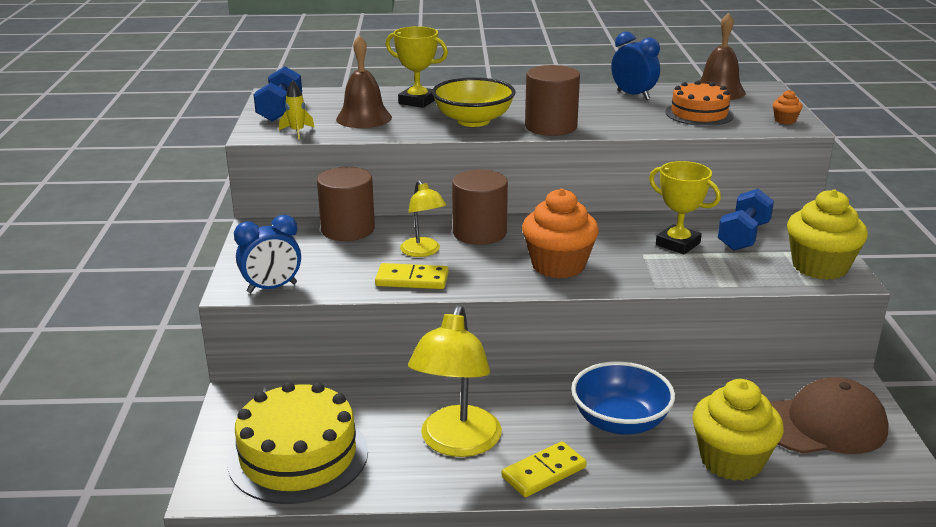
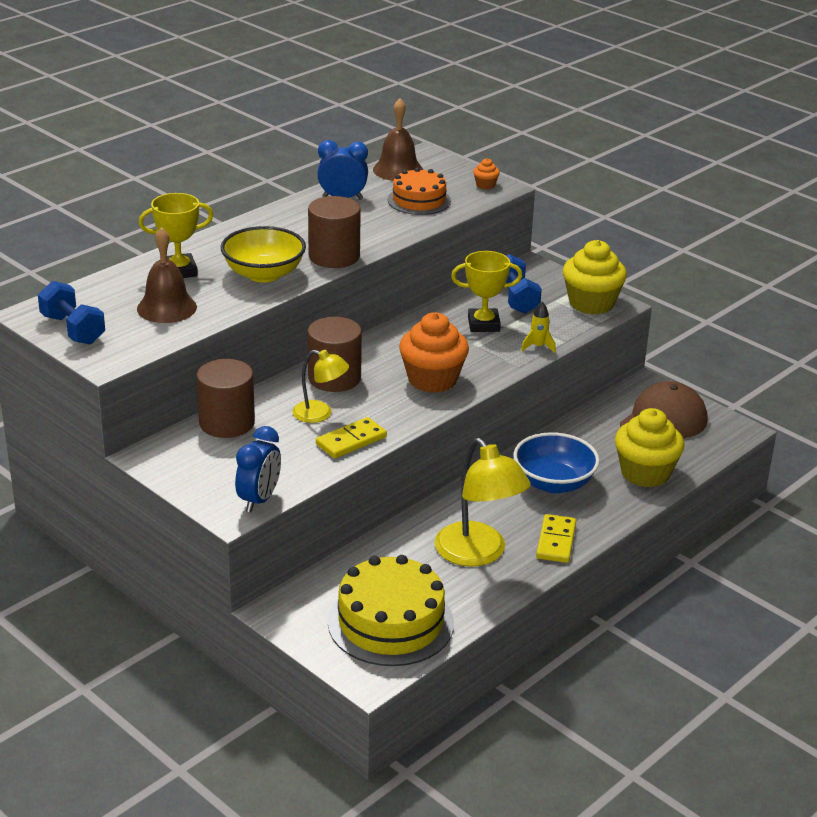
camera: 45 degrees left, 5 degrees up
yellow rocket [279,80,315,139] -> yellow rocket moved to [521,302,556,353]

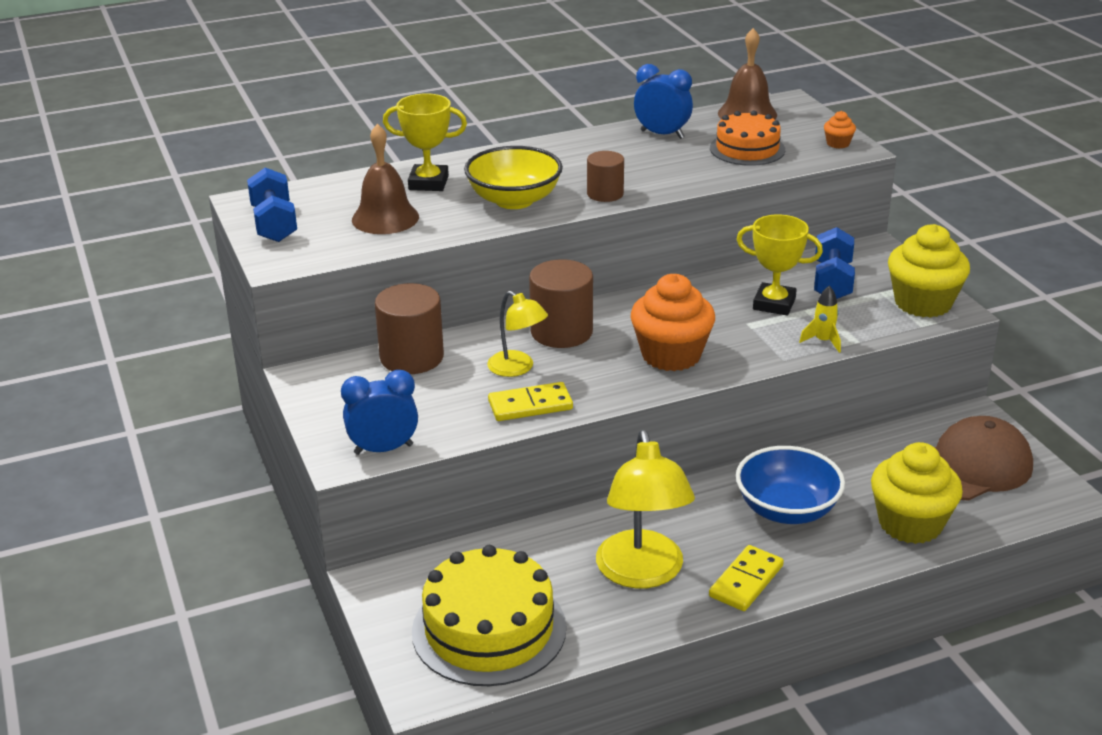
camera: 25 degrees right, 0 degrees up
blue clock [235,426,281,512] -> blue clock turned 150 degrees counterclockwise [341,370,418,455]
brown cylinder [308,196,361,268] -> brown cylinder [587,151,624,202], size x0.61

